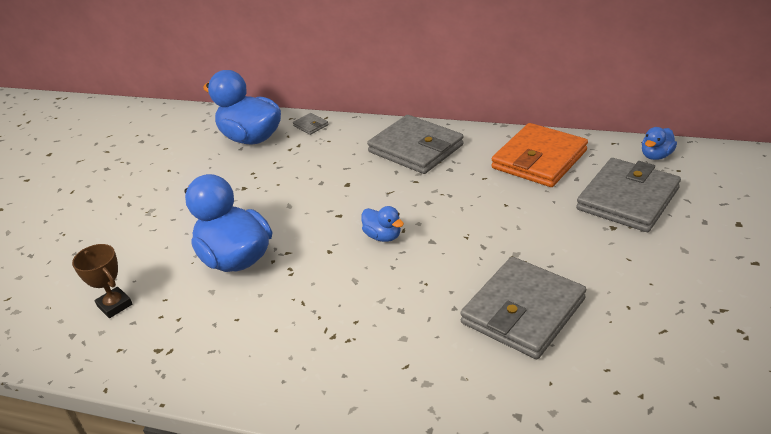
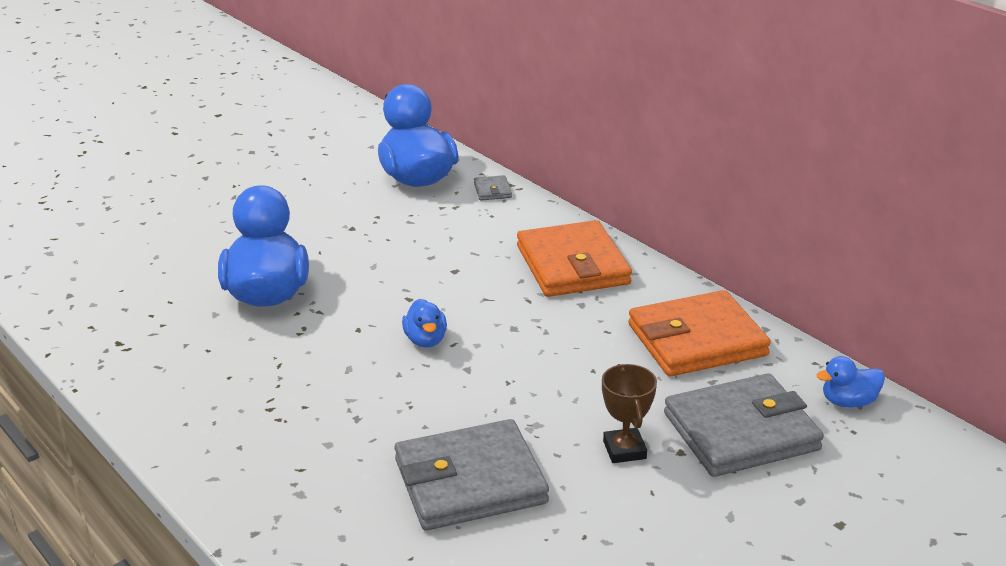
camera: 30 degrees right, 5 degrees down
brown trophy [72,244,132,318] -> brown trophy moved to [602,364,657,463]
grey wallet [367,115,464,174] -> orange wallet [517,220,632,297]

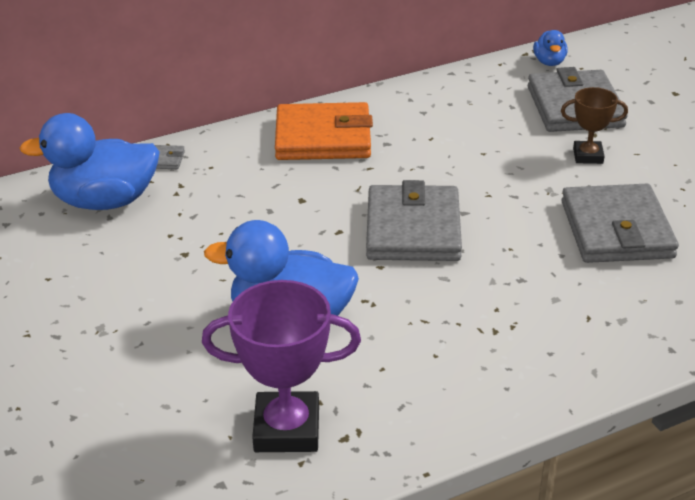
camera: 75 degrees left, 5 degrees up
blue duck [402,299,447,347] -> grey wallet [366,180,462,261]
orange wallet [628,290,771,377] -> none
none -> purple trophy [202,280,361,452]

